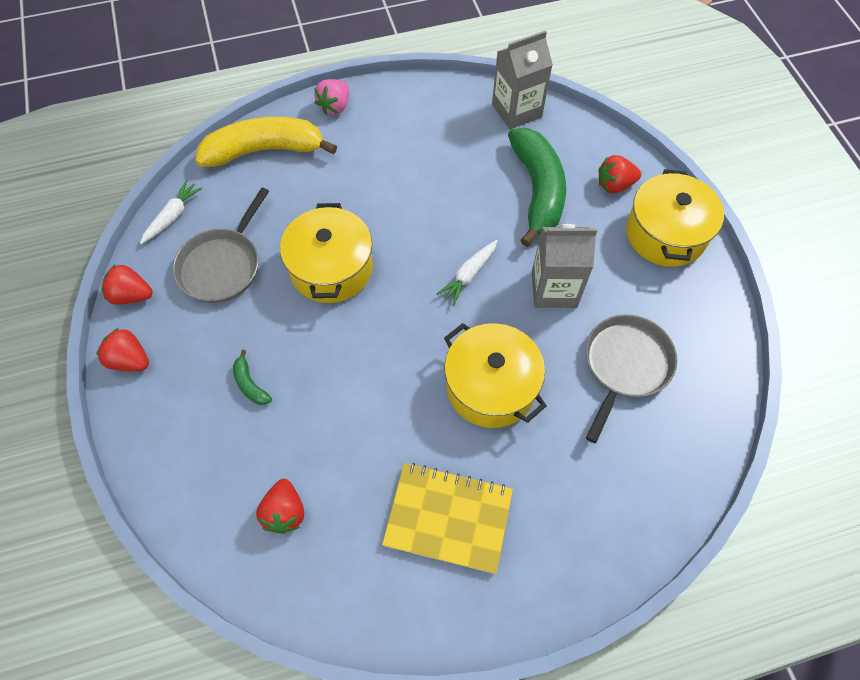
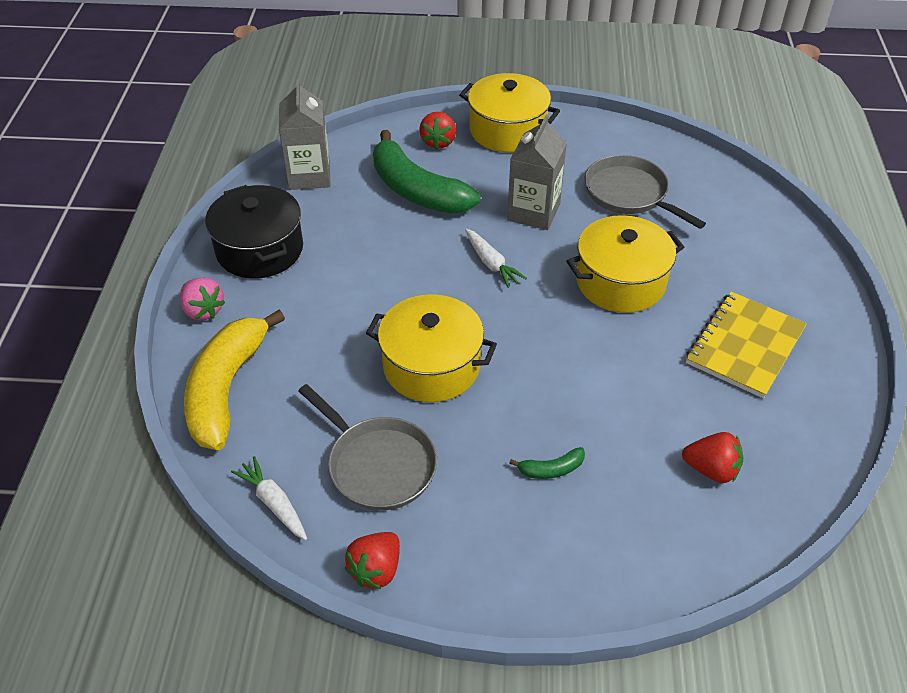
camera: 70 degrees left, 15 degrees down
red strawberry [97,328,149,371] -> none
green banana [508,128,566,247] -> green banana turned 150 degrees counterclockwise [373,130,480,214]
none -> black pot [205,185,303,279]

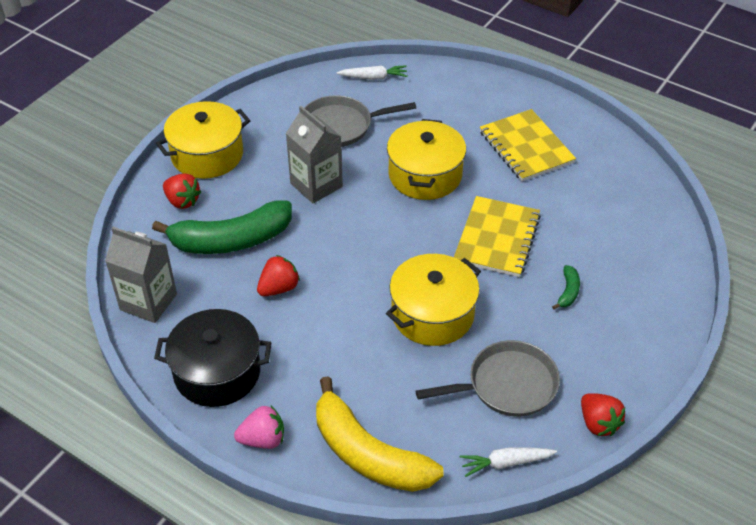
camera: 60 degrees left, 0 degrees up
white carrot [465,229,527,288] -> white carrot moved to [337,65,408,80]
red strawberry [682,432,744,483] -> red strawberry moved to [257,255,300,296]
none -> yellow notebook [454,196,541,277]

